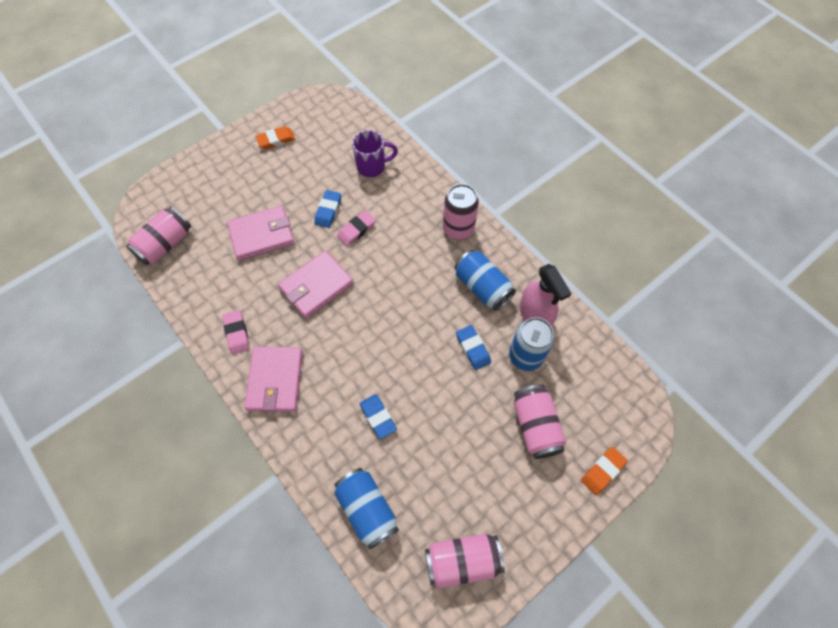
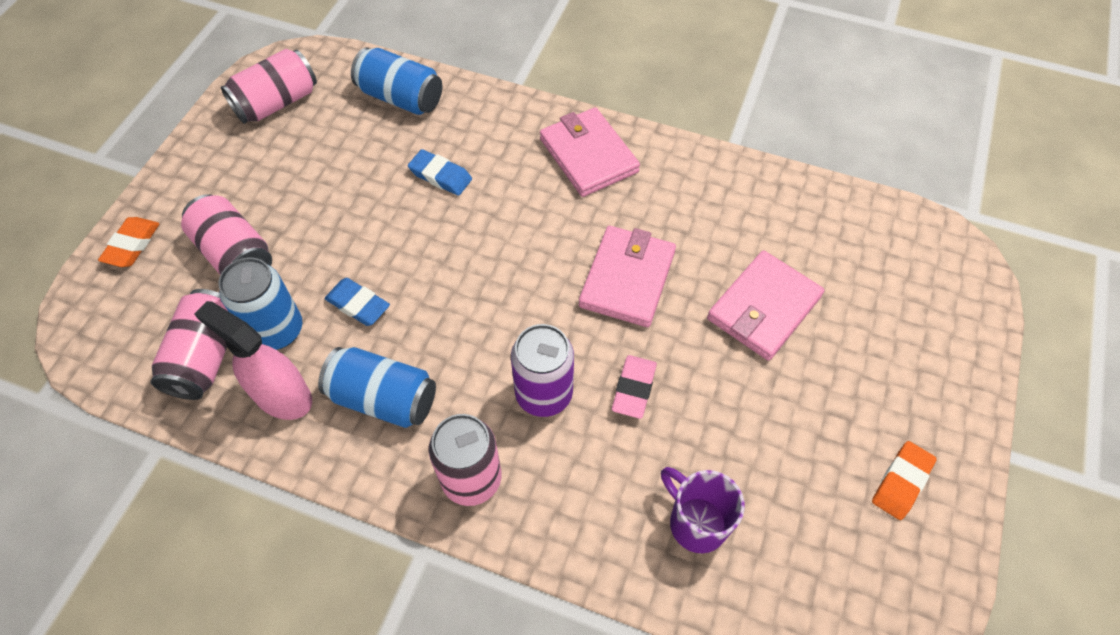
camera: 150 degrees right, 5 degrees down
pink can [126,206,191,265] -> pink can moved to [150,289,228,400]
pink eraser [222,310,250,355] -> none
blue eraser [314,190,341,228] -> none
purple mug [352,130,398,177] -> purple mug turned 90 degrees clockwise [661,467,745,553]
none -> purple can [511,324,574,417]

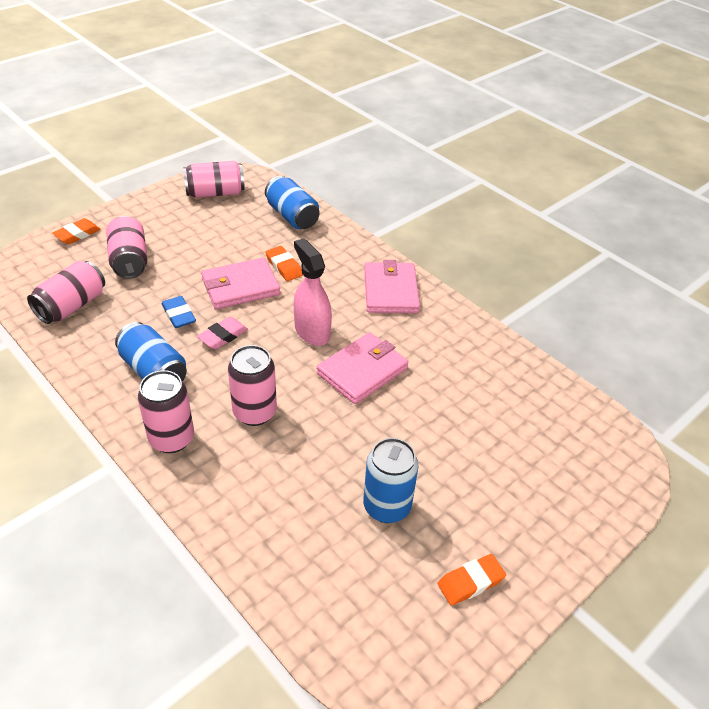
camera: 25 degrees right, 15 degrees down
pink spray bottle [194,301,312,420] -> pink spray bottle moved to [294,238,332,346]
blue can [219,258,302,350] -> blue can moved to [363,438,418,523]
blue eraser [408,149,472,196] -> orange eraser [266,246,303,281]
purple can [511,324,574,417] -> pink can [228,345,277,426]
pink eraser [612,355,657,419] -> pink eraser moved to [197,317,248,349]
purple mug [661,467,745,553] -> none
pink wallet [707,250,825,361] -> pink wallet moved to [201,257,280,309]

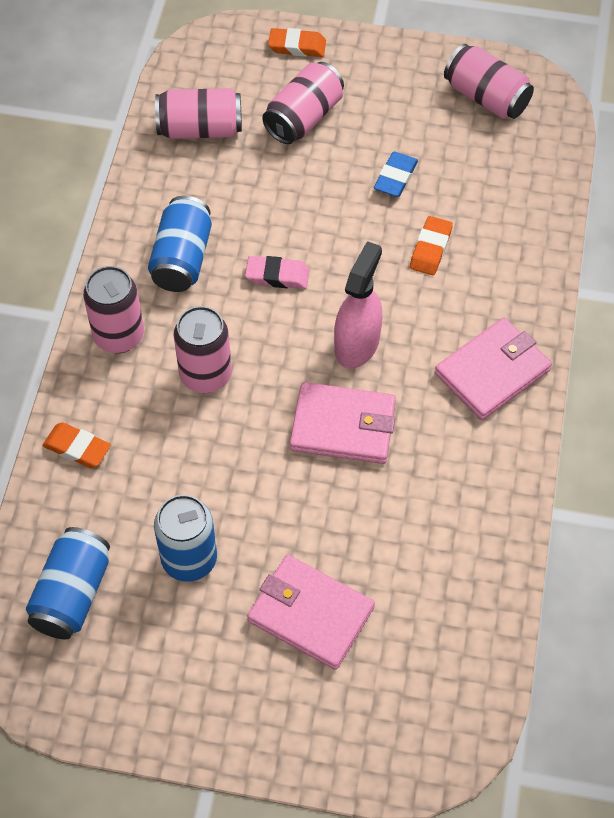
camera: 55 degrees right, 15 degrees up
blue eraser [161,296,196,328] -> blue eraser moved to [374,152,418,197]
pink wallet [201,257,280,309] -> pink wallet moved to [247,555,375,670]
blue can [265,176,320,229] -> blue can moved to [26,527,110,639]
orange eraser [437,554,506,606] -> orange eraser moved to [42,422,111,468]

